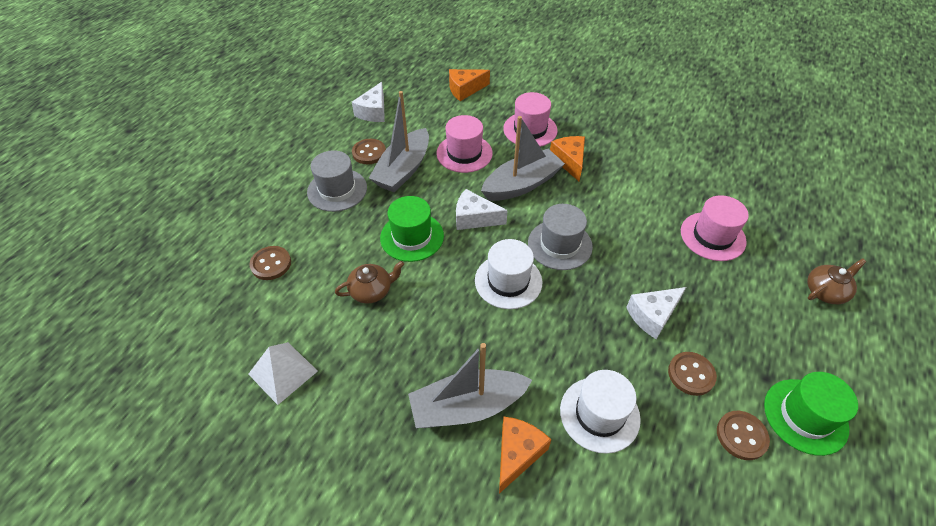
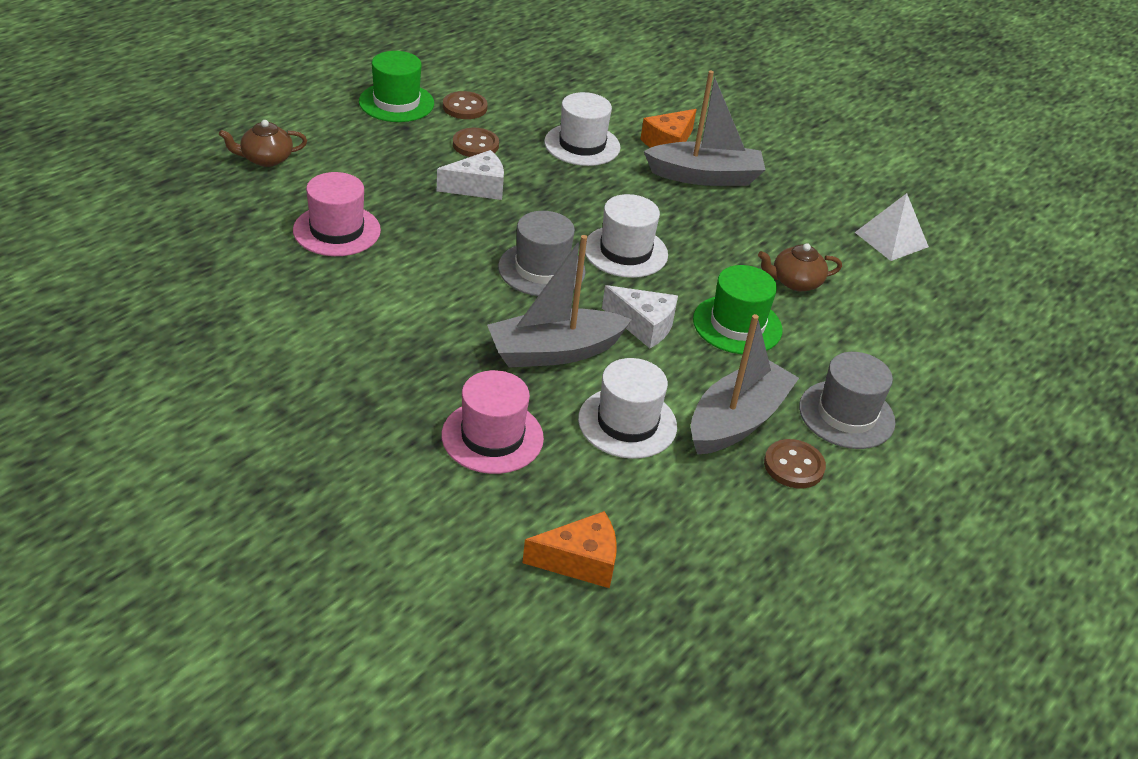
camera: 170 degrees left, 10 degrees down
brown button [249,246,291,280] -> none
white cheese [352,82,385,122] -> none
pink hat [436,115,493,173] -> white hat [578,358,677,459]
orange cheese [550,136,585,181] -> none

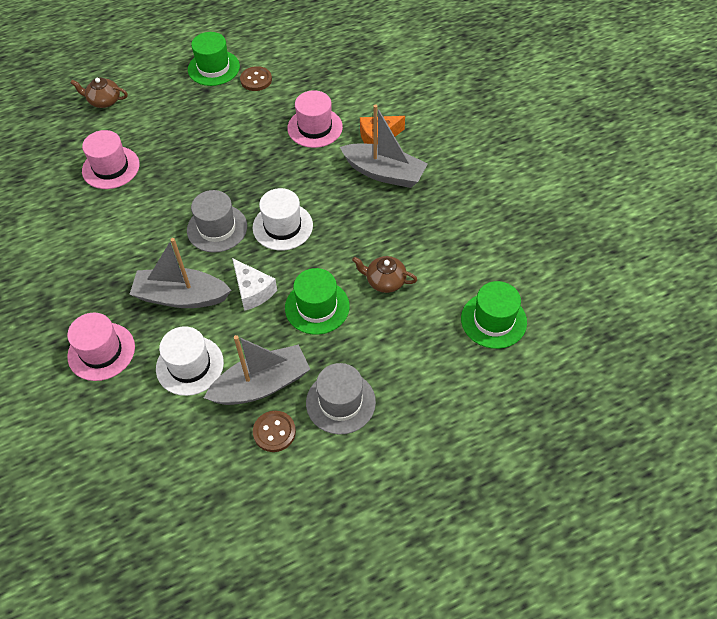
camera: 30 degrees right, 15 degrees up
white cheese [437,150,504,200] -> none
brown button [453,128,499,157] -> none
orange cheese [522,511,617,588] -> none
white hat [544,92,621,166] -> pink hat [287,90,343,148]
white pyramid [855,193,929,261] -> none
none -> green hat [461,281,527,349]

